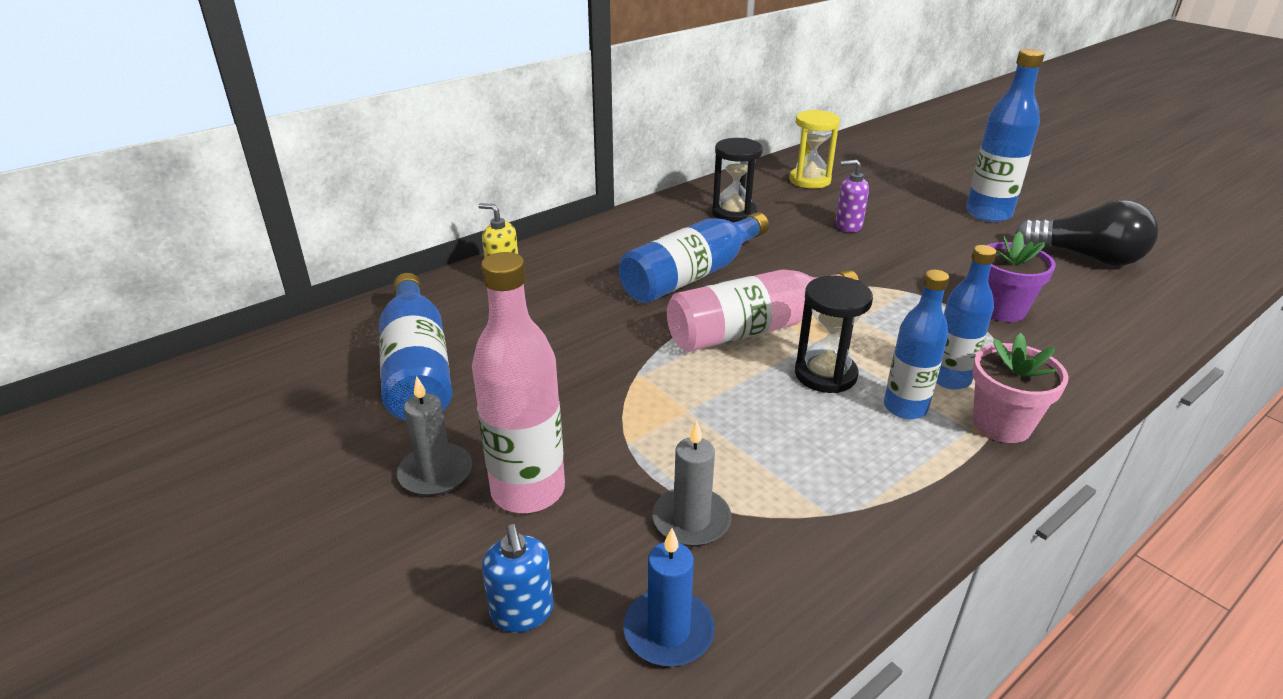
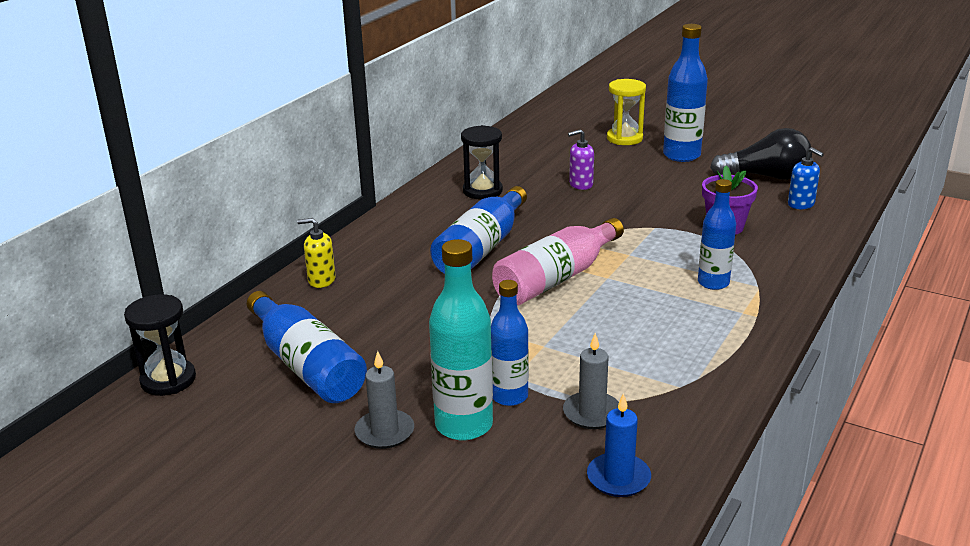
camera: 20 degrees left, 5 degrees down
pink bottle [472,252,565,513] -> turquoise bottle [429,239,493,441]
blue soap dispenser [482,524,553,632] -> blue soap dispenser moved to [788,147,824,209]
yellow hourglass [789,110,840,189] -> yellow hourglass moved to [607,79,646,145]
black hourglass [795,276,873,393] -> black hourglass moved to [124,294,196,396]
blue bottle [884,270,949,419] -> blue bottle moved to [491,280,529,406]
pink flower pot [972,333,1069,443] -> none

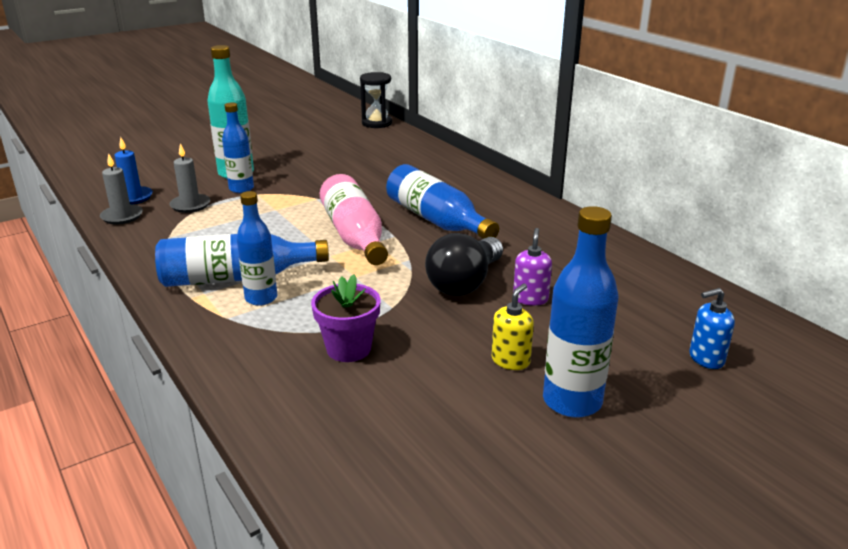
camera: 115 degrees right, 0 degrees up
blue bottle [247,291,367,403] -> blue bottle moved to [155,234,329,287]
yellow soap dispenser [297,218,336,288] -> yellow soap dispenser moved to [492,283,534,370]
grey candle [354,351,414,449] -> grey candle moved to [100,153,143,224]
black hourglass [461,125,503,200] -> none
yellow hourglass [607,79,646,145] -> none
black light bulb [710,128,812,180] -> black light bulb moved to [425,233,503,296]
blue soap dispenser [788,147,824,209] -> blue soap dispenser moved to [689,288,735,369]

